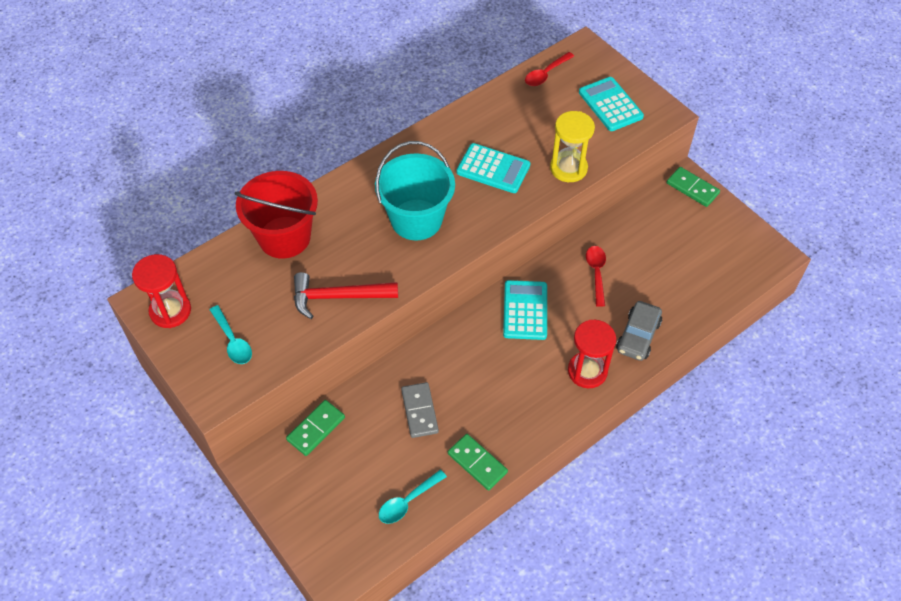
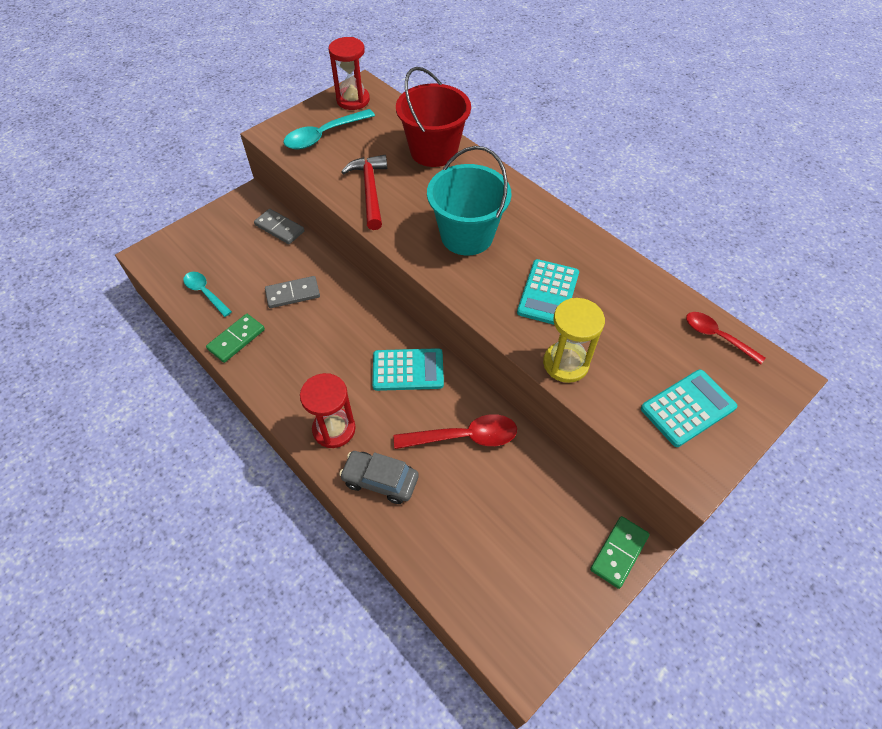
camera: 85 degrees right, 0 degrees up
turquoise spoon [210,305,252,364] -> turquoise spoon [283,109,375,149], size x1.51
green domino [286,400,345,456] -> grey domino [254,209,305,244]
red spoon [586,246,606,307] -> red spoon [394,414,517,449], size x1.51

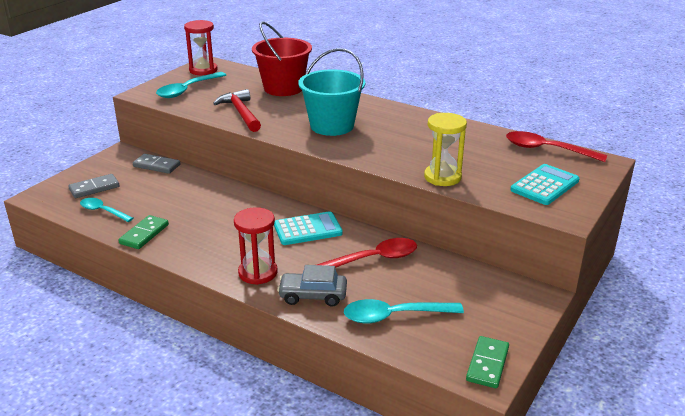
camera: 15 degrees left, 25 degrees down
grey domino [265,276,320,308] -> grey domino moved to [68,174,120,198]
turquoise calculator [517,259,579,325] -> none
green domino [590,516,650,589] -> green domino moved to [466,336,509,388]
red spoon [686,312,765,365] -> red spoon [506,131,608,162], size x1.51
none -> turquoise spoon [344,299,464,323]

